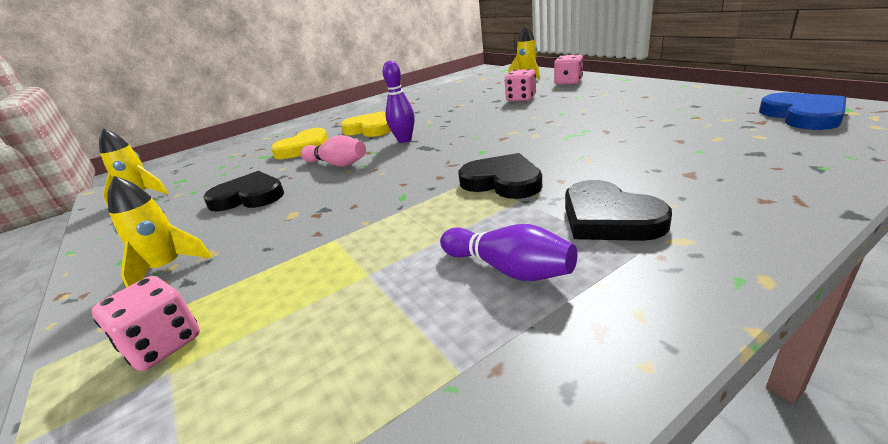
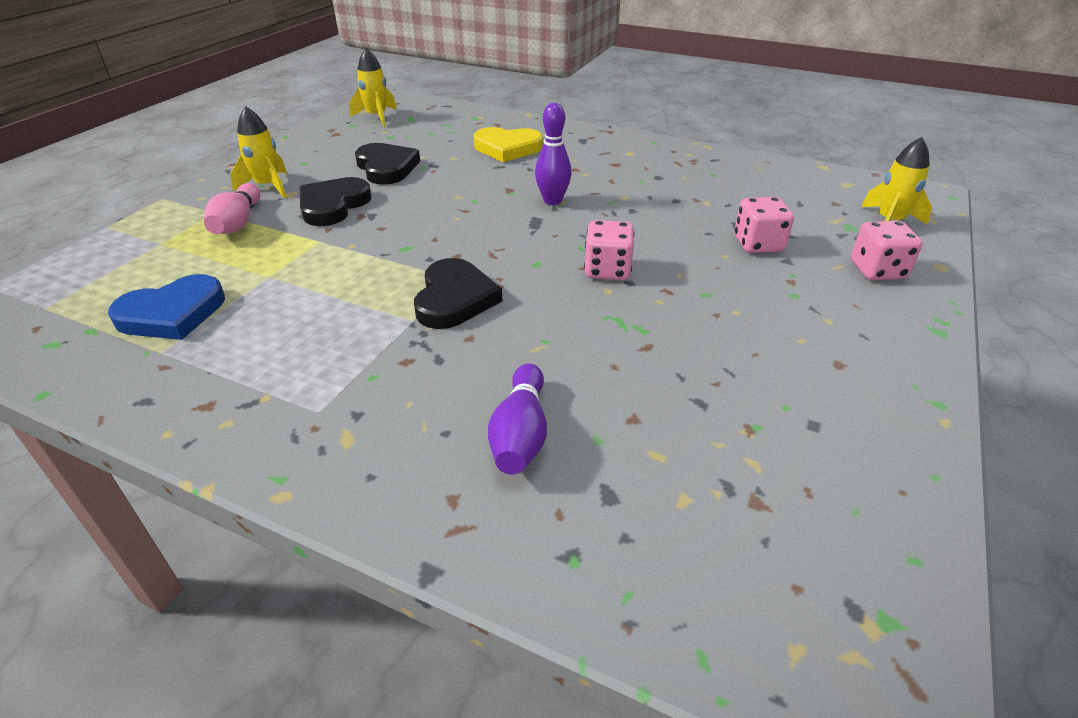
camera: 55 degrees right, 10 degrees up
pink dice [92,276,200,371] -> pink dice moved to [584,220,635,280]
pink bowling pin [301,135,366,167] -> pink bowling pin moved to [204,183,260,234]
yellow heart [341,111,391,137] -> none
purple bowling pin [440,224,577,281] -> purple bowling pin moved to [488,363,547,475]
black heart [565,180,672,241] -> black heart moved to [300,177,371,226]
blue heart [759,93,846,130] -> blue heart moved to [108,274,225,340]

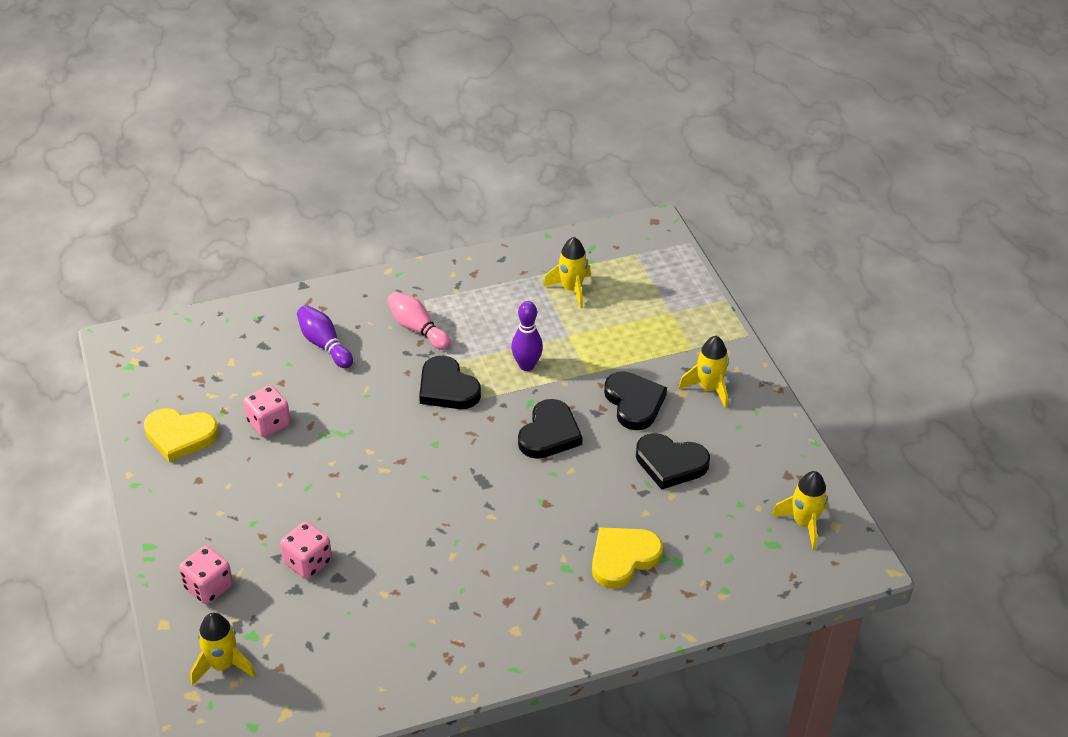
camera: 135 degrees right, 5 degrees up
blue heart [108,274,225,340] -> yellow rocket [543,237,591,309]
pink bowling pin [204,183,260,234] -> pink bowling pin moved to [387,291,451,350]
purple bowling pin [535,103,572,205] -> purple bowling pin moved to [511,301,543,371]
pink dice [584,220,635,280] -> pink dice moved to [244,385,291,437]
none -> yellow heart [144,408,219,463]
none -> black heart [518,399,583,459]

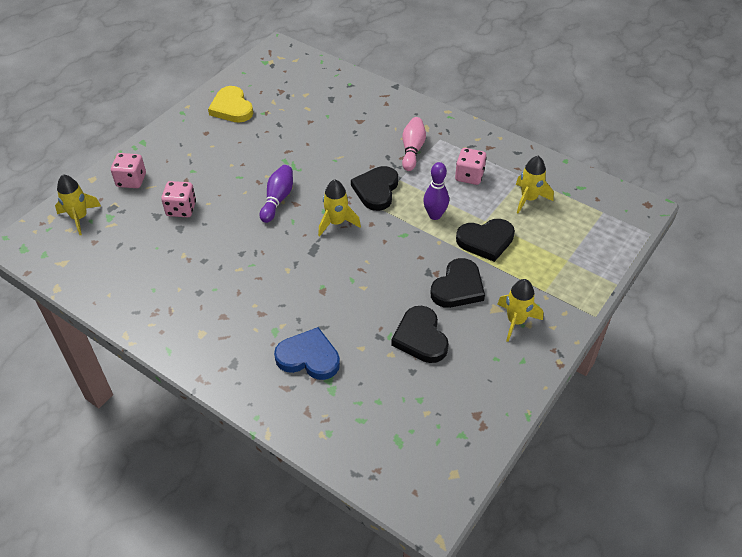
camera: 55 degrees right, 5 degrees up
pink dice [244,385,291,437] -> pink dice moved to [455,148,487,185]
purple bowling pin [297,305,353,368] -> purple bowling pin moved to [260,165,293,223]
black heart [518,399,583,459] -> black heart moved to [456,219,515,262]
yellow heart [592,527,663,588] -> blue heart [274,327,340,380]
yellow rocket [772,471,828,550] -> yellow rocket moved to [318,179,361,236]

